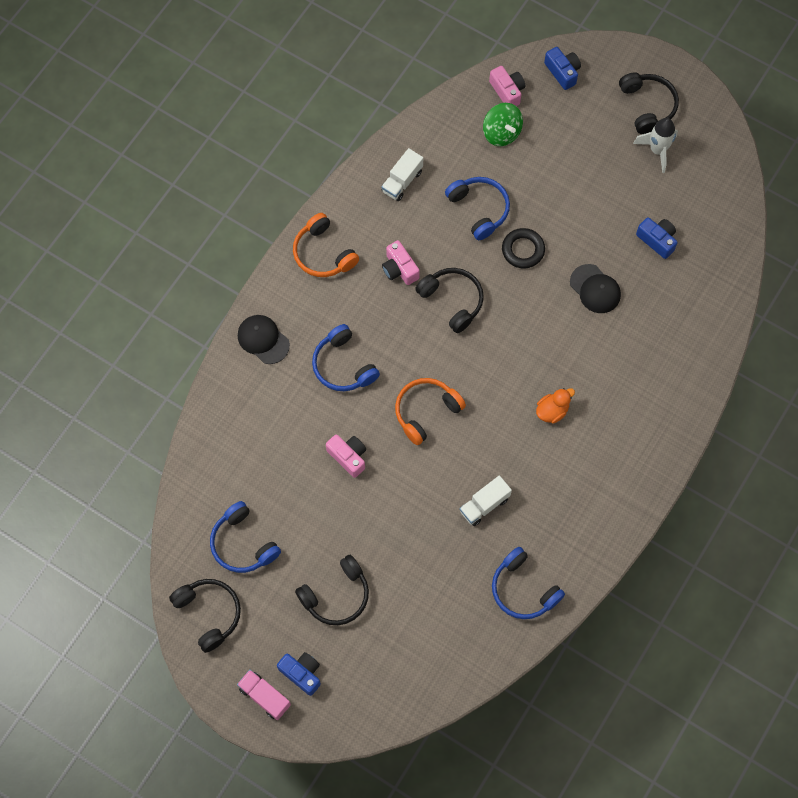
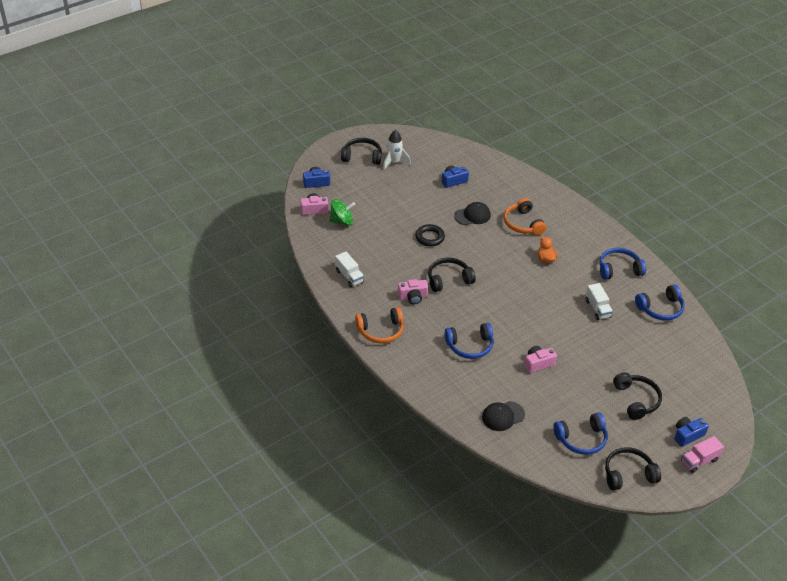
camera: 70 degrees left, 25 degrees down
black cap [238,315,290,364] -> black cap moved to [482,401,525,431]
orange headphones [395,378,466,445] -> orange headphones moved to [504,198,546,235]
blue headphones [445,177,510,240] -> blue headphones moved to [599,248,646,279]

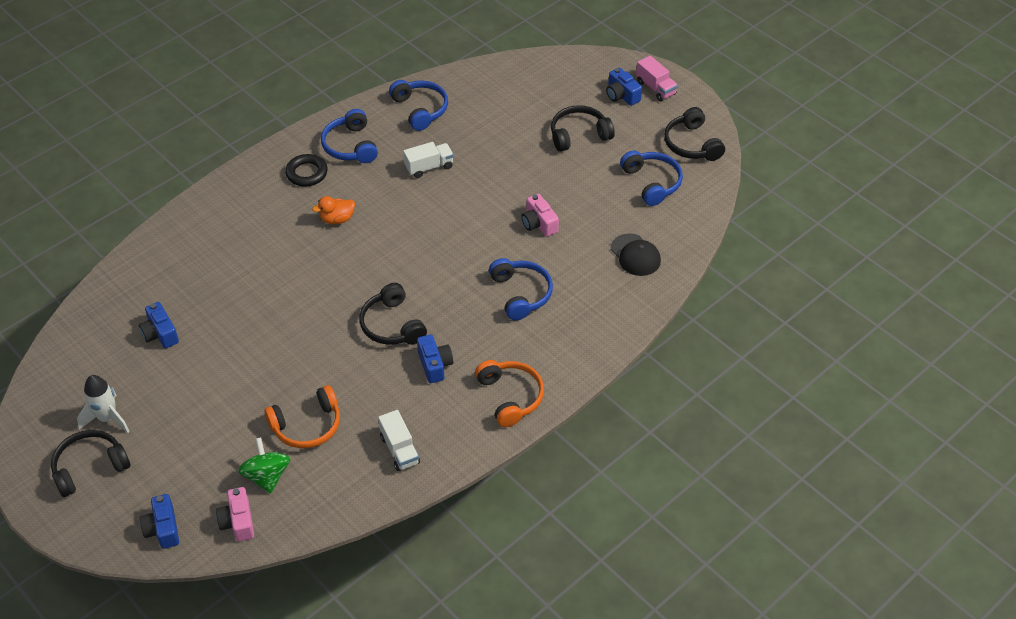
camera: 95 degrees left, 5 degrees up
white truck [335,252,364,287] -> white truck turned 105 degrees clockwise [378,410,420,471]
black headphones [341,138,382,165] -> black headphones turned 60 degrees clockwise [51,430,130,497]
pink camera [398,279,428,304] -> blue camera [417,335,453,383]
black ring [415,224,445,246] -> black ring moved to [285,154,328,187]
black cap [454,202,491,225] -> none
orange headphones [504,198,546,235] -> orange headphones moved to [264,385,340,448]

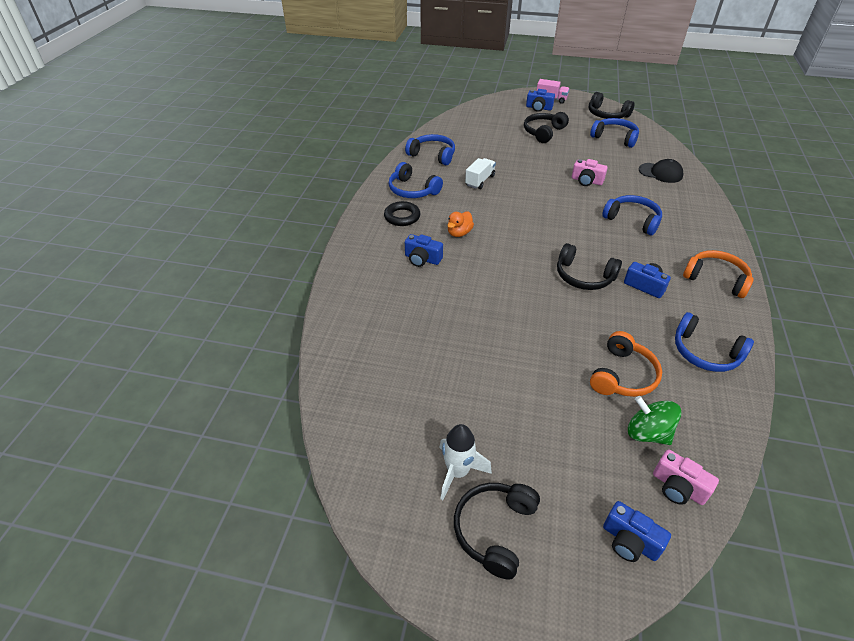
camera: 35 degrees left, 5 degrees down
blue camera [139,302,179,348] -> blue camera moved to [405,234,443,267]
white truck [378,410,420,471] -> blue headphones [675,312,754,372]

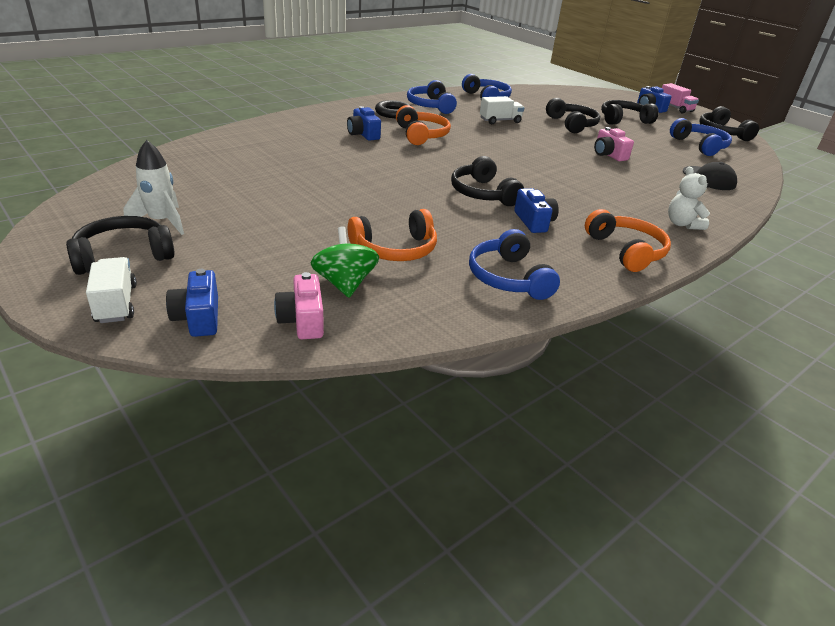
camera: 35 degrees right, 10 degrees down
orange duck [448,211,474,237] -> orange headphones [396,105,451,145]
blue headphones [602,195,662,235] -> none
none -> white truck [86,257,137,323]
none -> black headphones [546,98,601,133]
none -> white teddy bear [668,167,710,230]

